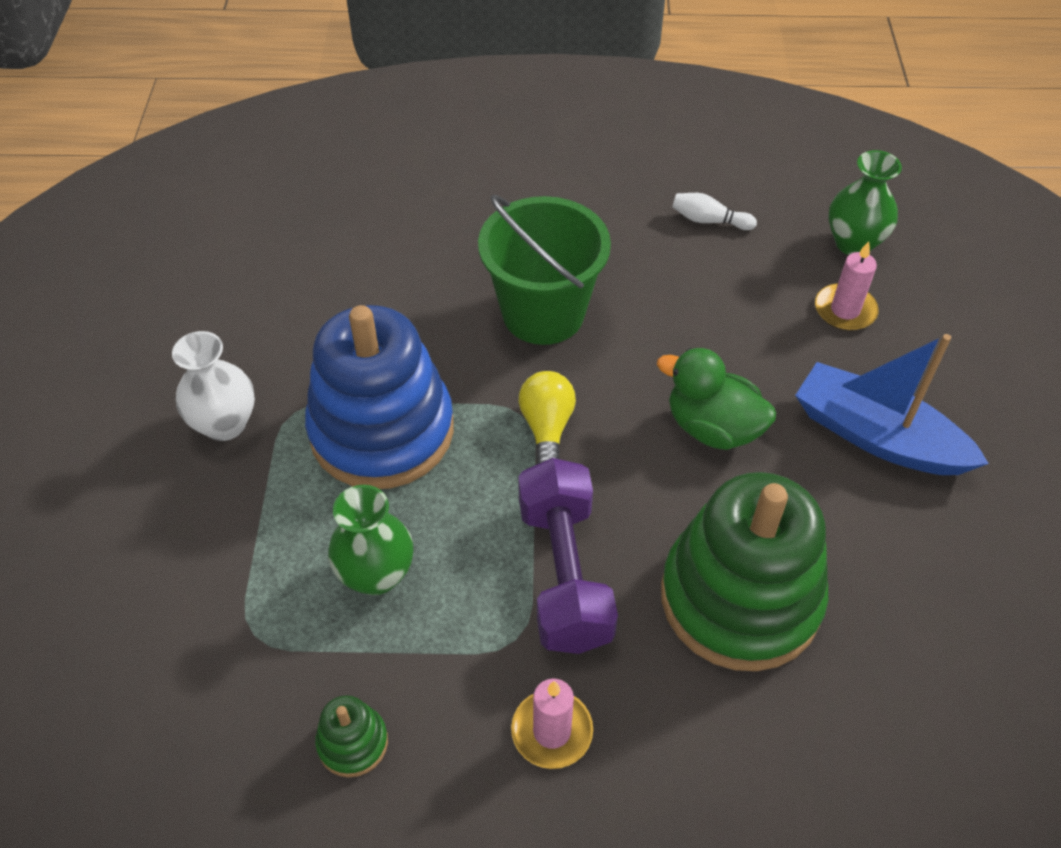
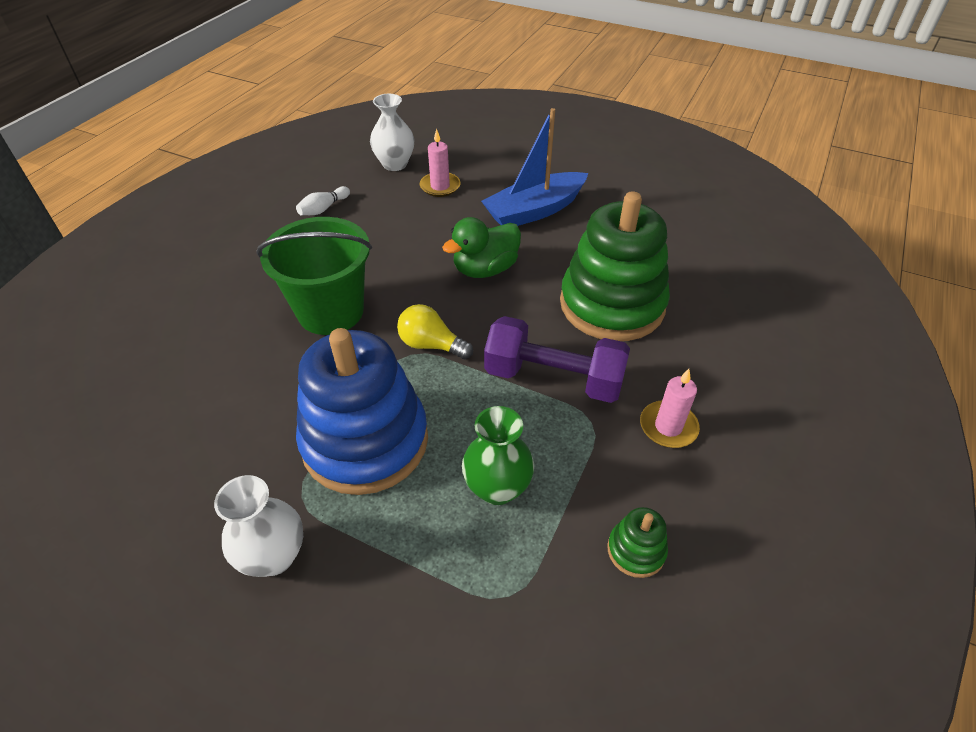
camera: 65 degrees left, 5 degrees down
green vase [828,150,902,255] -> white vase [370,94,414,171]

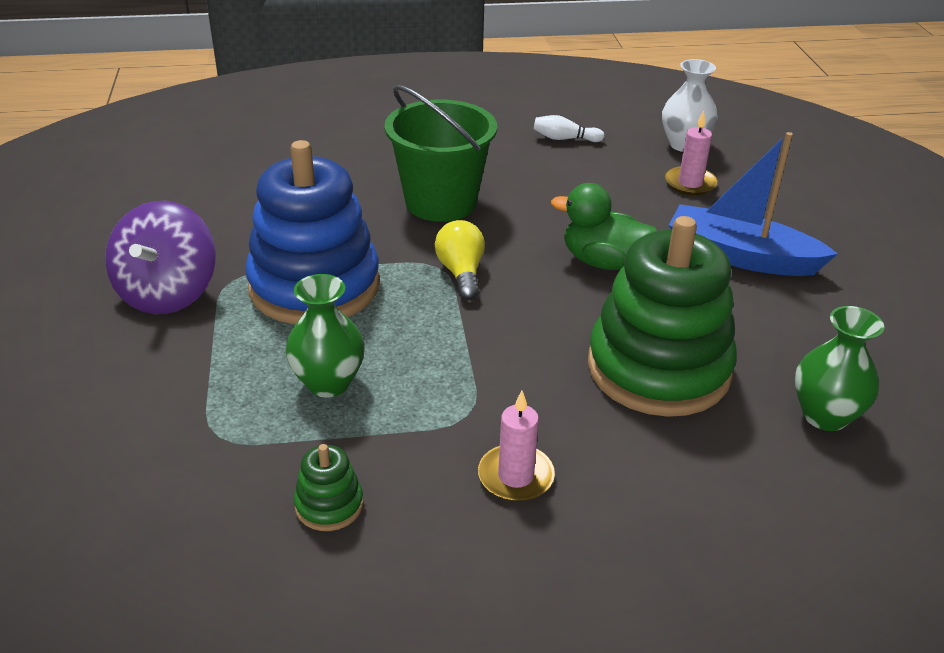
camera: 55 degrees right, 10 degrees down
white vase [214,475,303,577] -> purple spinning top [105,201,216,314]
purple dumbbell [484,316,630,403] -> none
none -> green vase [795,306,884,431]

